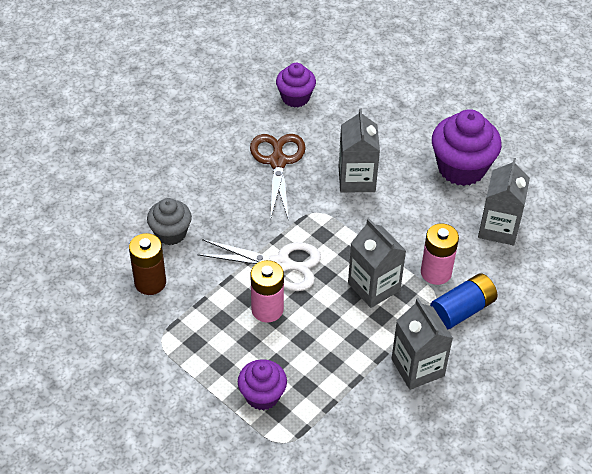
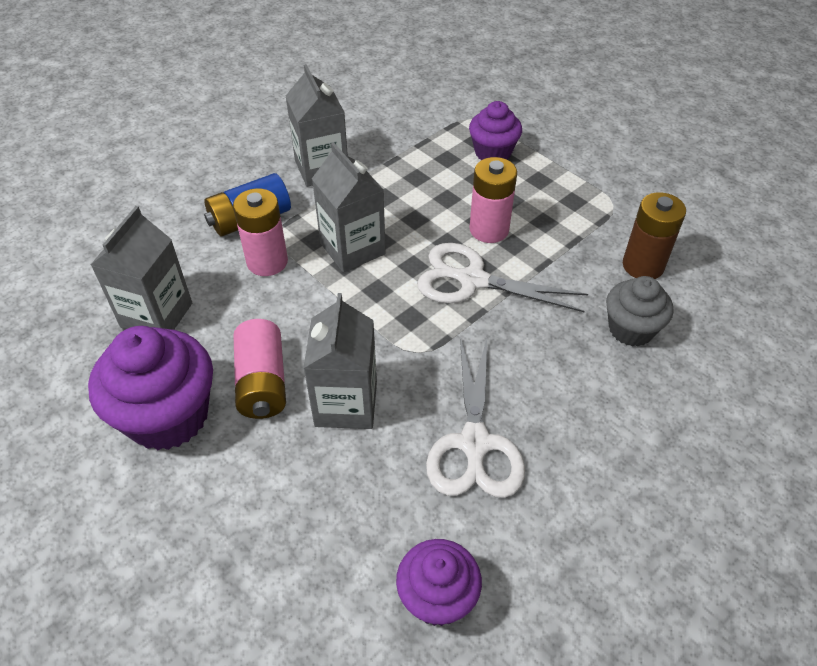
camera: 175 degrees left, 0 degrees up
brown scissors [250,134,306,221] -> white scissors [426,337,525,498]
none -> pink battery [234,319,286,419]

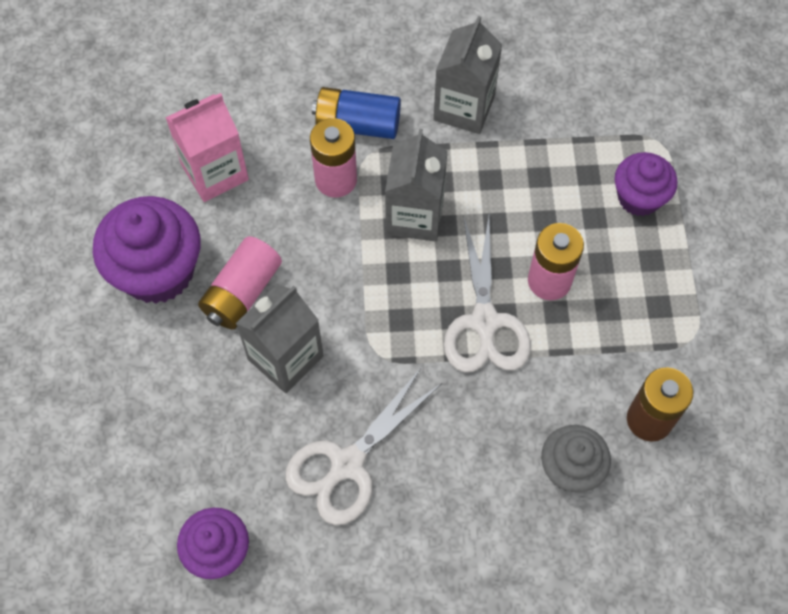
camera: 40 degrees right, 15 degrees up
grey carton [91,206,192,330] -> pink carton [165,93,249,202]
white scissors [417,243,588,312] -> white scissors turned 150 degrees counterclockwise [444,215,531,372]

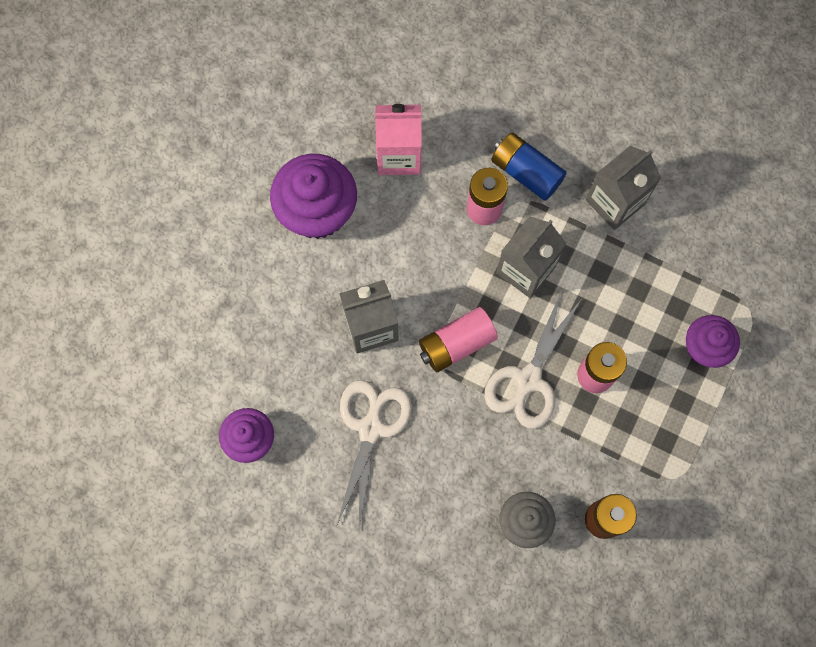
camera: 30 degrees right, 10 degrees up
pink battery [198,236,282,330] -> pink battery moved to [419,307,498,372]
white scissors [285,367,442,525] -> white scissors turned 120 degrees clockwise [337,380,412,528]

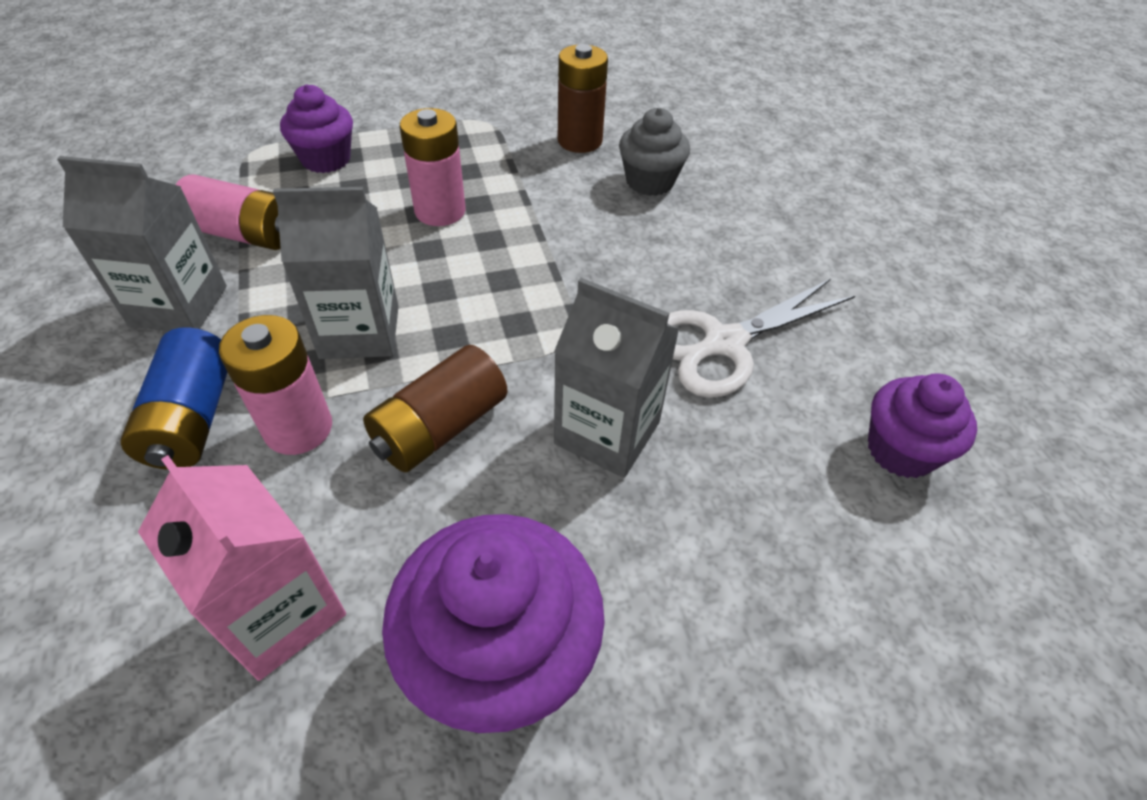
camera: 135 degrees left, 25 degrees down
pink battery [419,307,498,372] -> pink battery moved to [176,174,281,250]
white scissors [484,290,581,429] -> none
none -> brown battery [363,345,507,472]

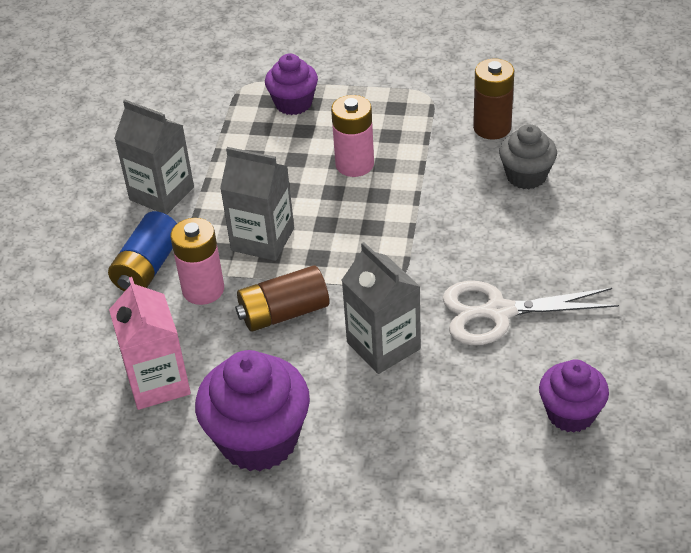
camera: 30 degrees right, 5 degrees down
pink battery [176,174,281,250] -> none

